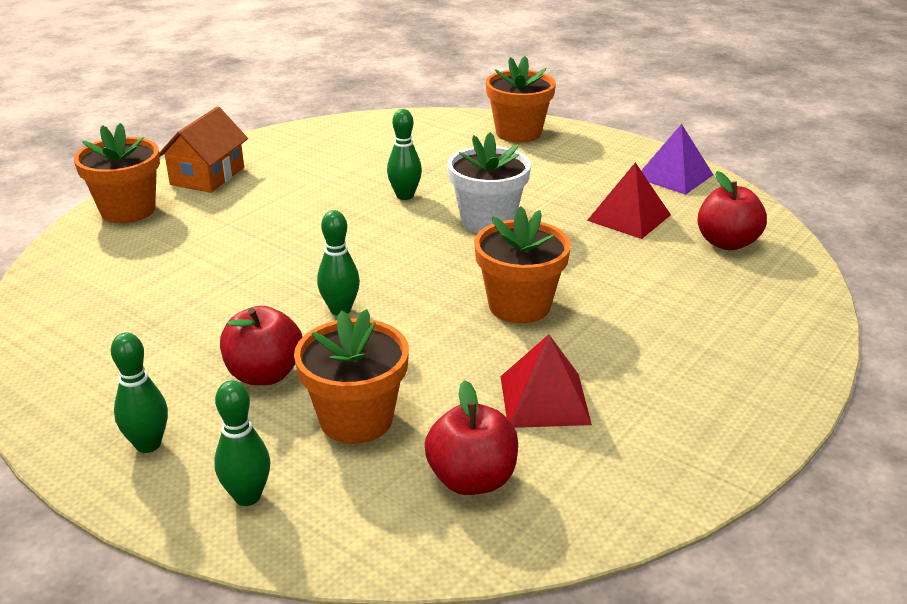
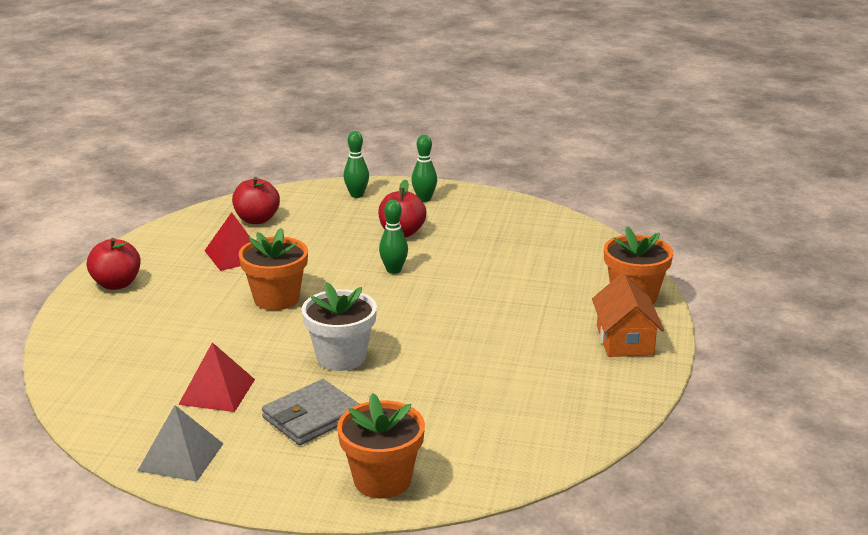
camera: 155 degrees right, 5 degrees down
orange flower pot [294,309,409,444] -> none
green bowling pin [387,109,422,200] -> none
purple pyramid [641,124,713,195] -> grey pyramid [138,405,224,482]
red apple [697,171,767,250] -> red apple moved to [87,238,141,290]
none -> grey wallet [262,379,359,445]

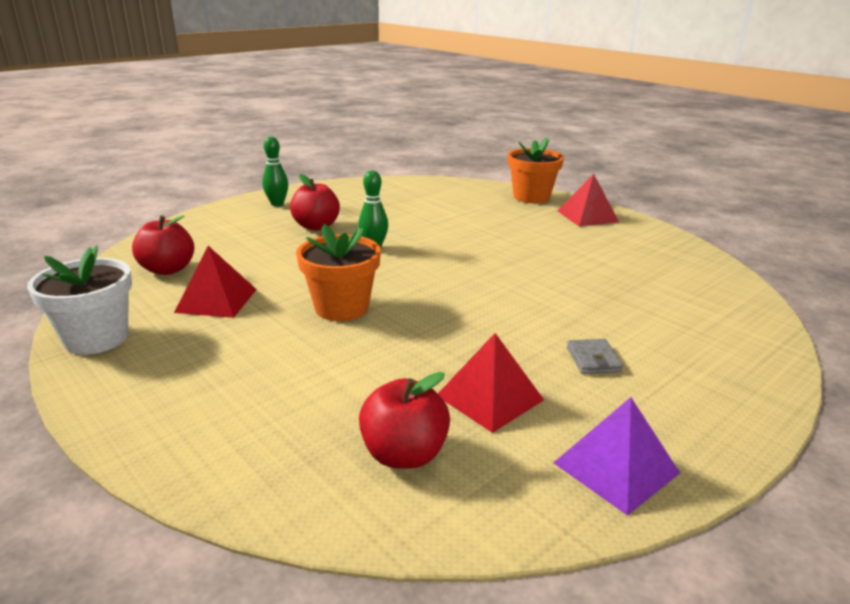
camera: 55 degrees left, 0 degrees up
red apple [87,238,141,290] -> red apple moved to [359,372,450,469]
grey pyramid [138,405,224,482] -> purple pyramid [553,397,680,516]
grey wallet [262,379,359,445] -> grey wallet [567,339,623,374], size x0.55
white flower pot [302,283,377,371] -> white flower pot moved to [27,245,132,355]
orange flower pot [337,393,425,499] -> none
green bowling pin [343,131,369,198] -> none
orange house [592,273,664,357] -> red pyramid [558,174,619,227]

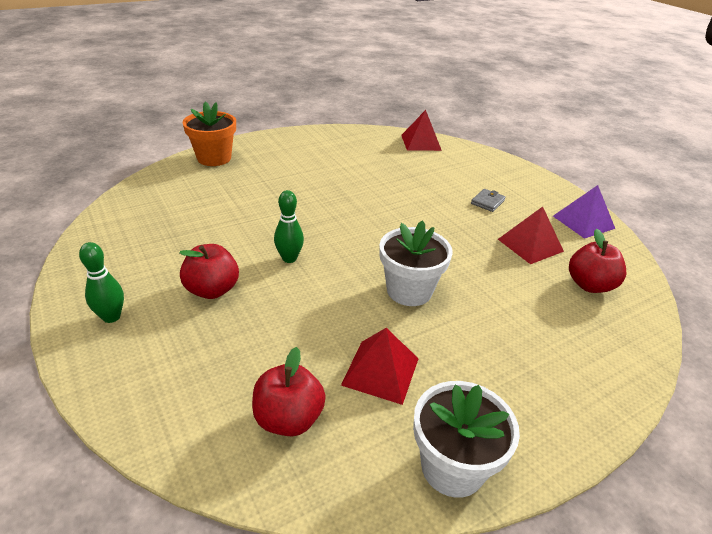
camera: 80 degrees left, 10 degrees up
orange flower pot [296,224,381,321] -> white flower pot [379,220,452,306]
red pyramid [558,174,619,227] -> red pyramid moved to [401,110,442,151]
grey wallet [567,339,623,374] -> grey wallet turned 60 degrees counterclockwise [471,189,506,212]

